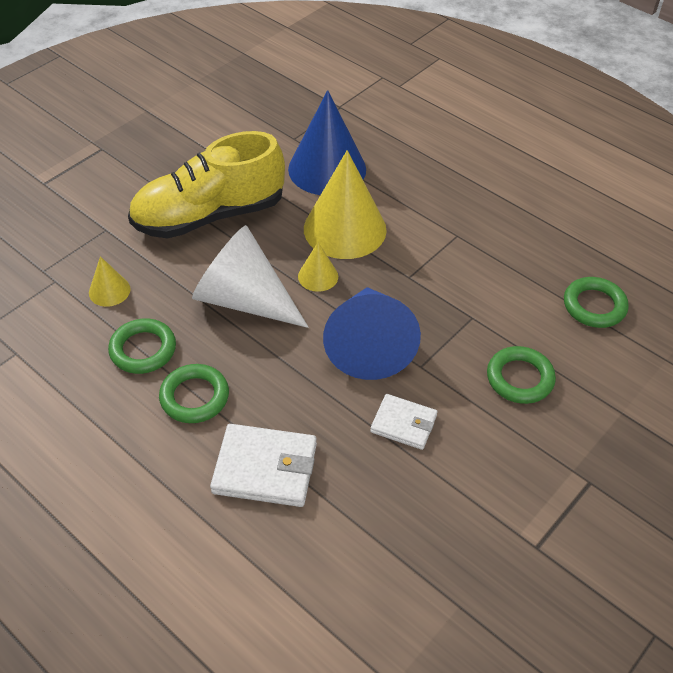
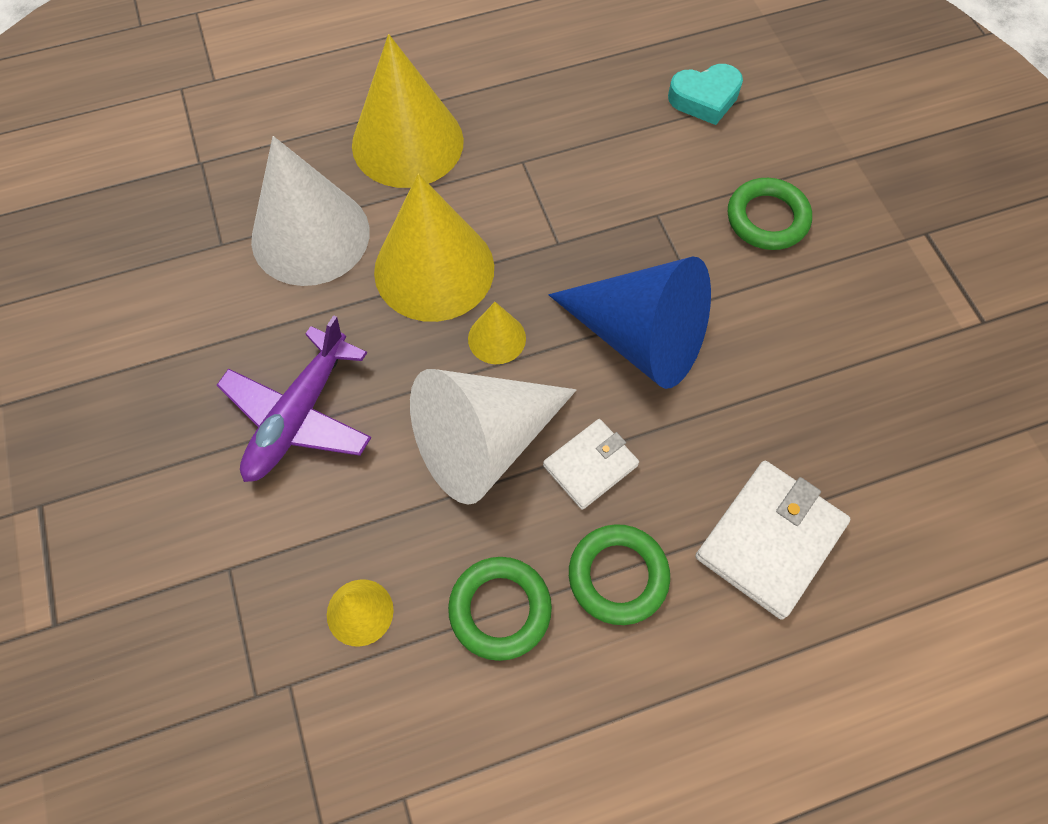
camera: 60 degrees left, 15 degrees up
yellow shoe [128,131,285,238] -> purple plane [217,315,371,482]
blue cone [288,90,366,195] -> white cone [251,136,370,286]
white wallet [370,394,438,450] -> white wallet moved to [543,419,639,510]
green ring [564,277,629,328] -> turquoise heart [668,64,743,125]
none -> yellow cone [352,34,464,188]

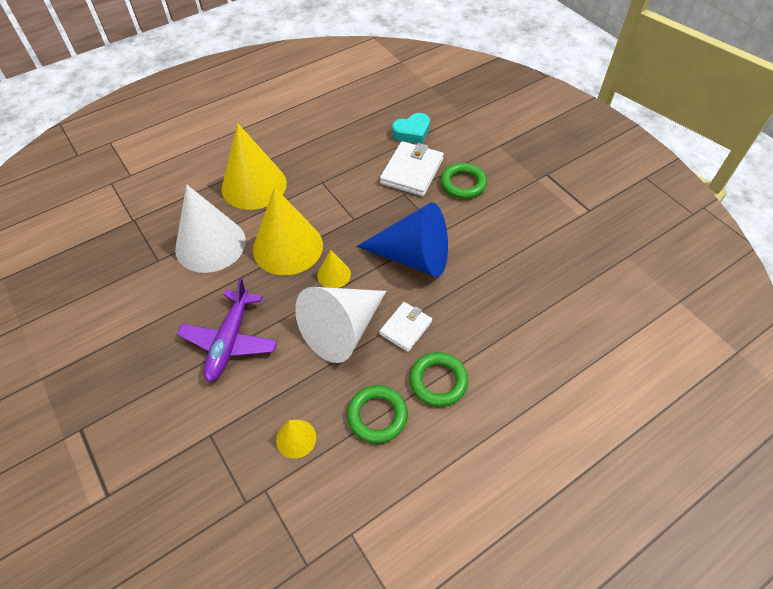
camera: 15 degrees left, 10 degrees down
white wallet [695,461,850,620] -> white wallet moved to [380,141,444,196]

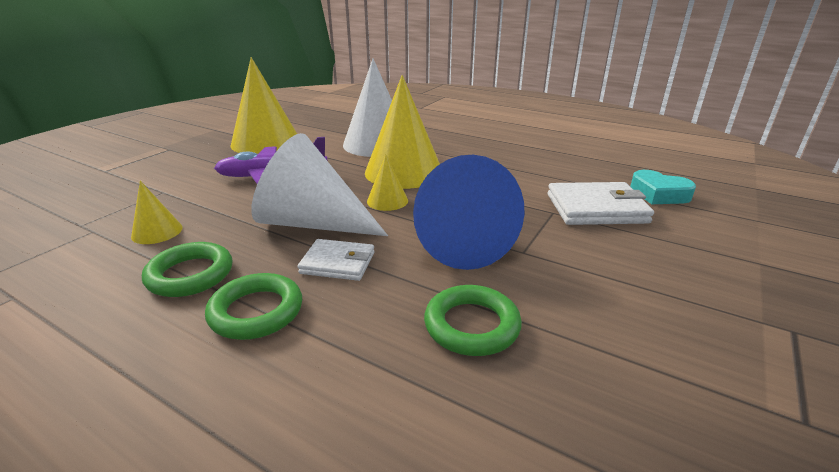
camera: 65 degrees right, 25 degrees down
yellow cone [222,123,287,210] -> yellow cone moved to [230,57,297,154]
green ring [441,163,487,199] -> green ring moved to [424,285,522,356]

